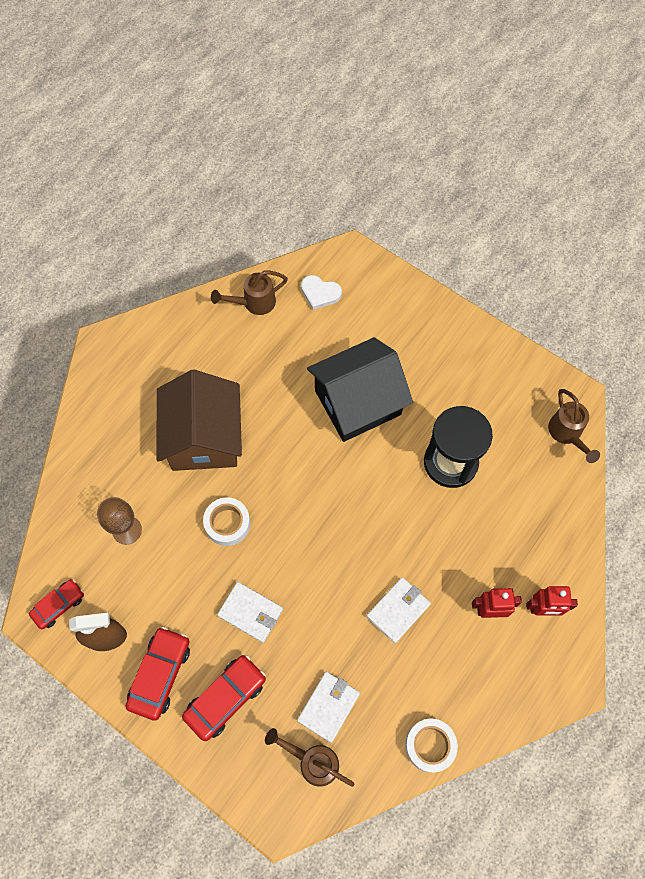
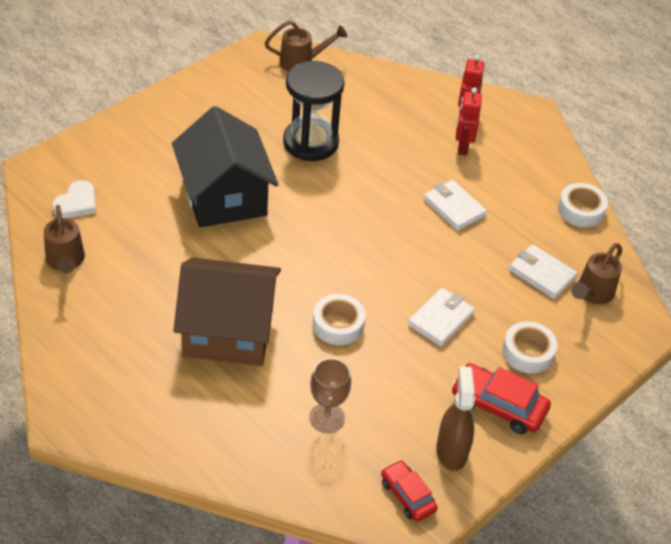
camera: 85 degrees left, 20 degrees down
red car [182,655,266,741] -> white tape [502,321,558,374]

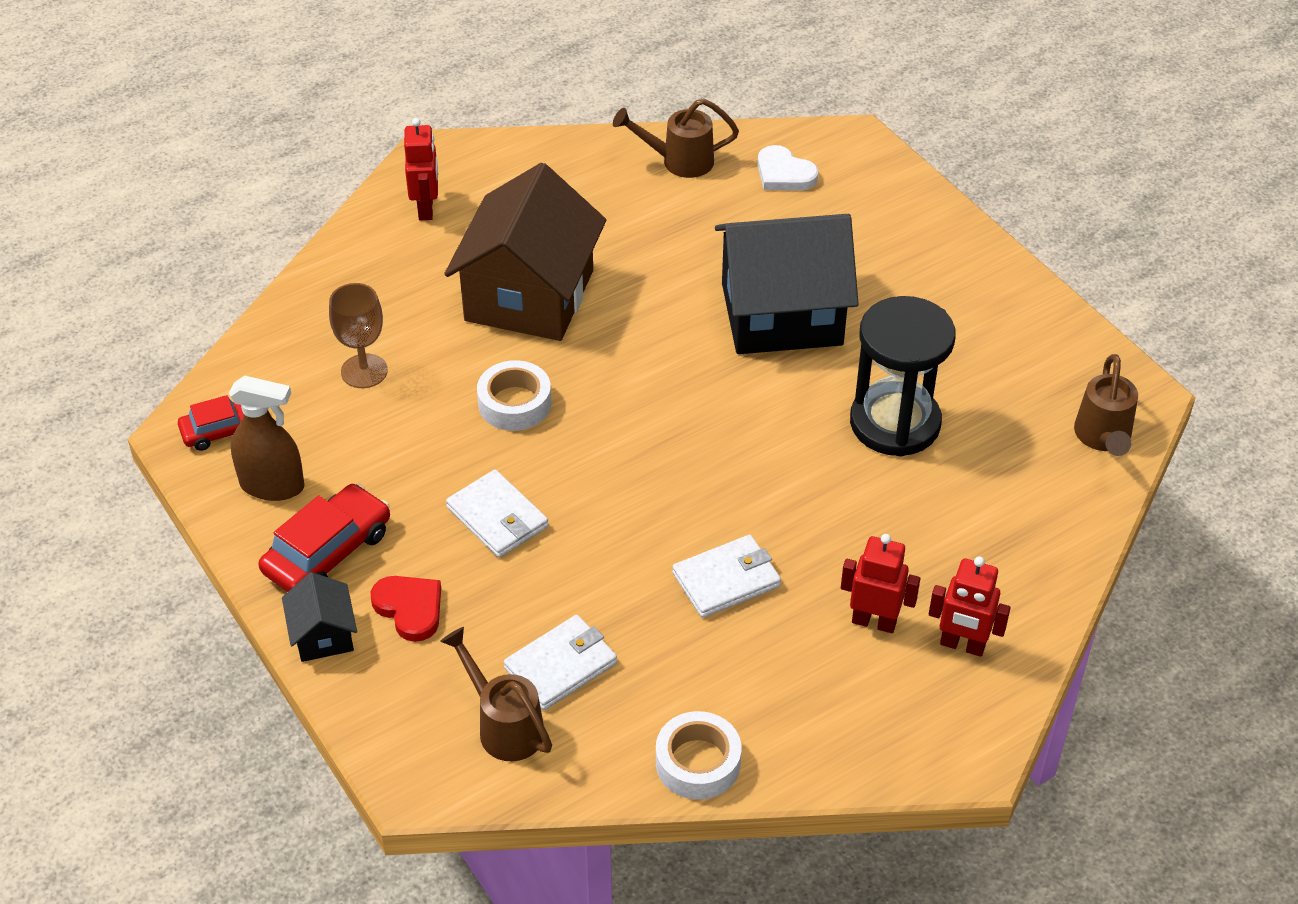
camera: 105 degrees right, 0 degrees up
white tape [502,321,558,374] -> red heart [371,576,441,642]
none -> black house [282,572,357,662]
none -> red robot [404,118,438,220]

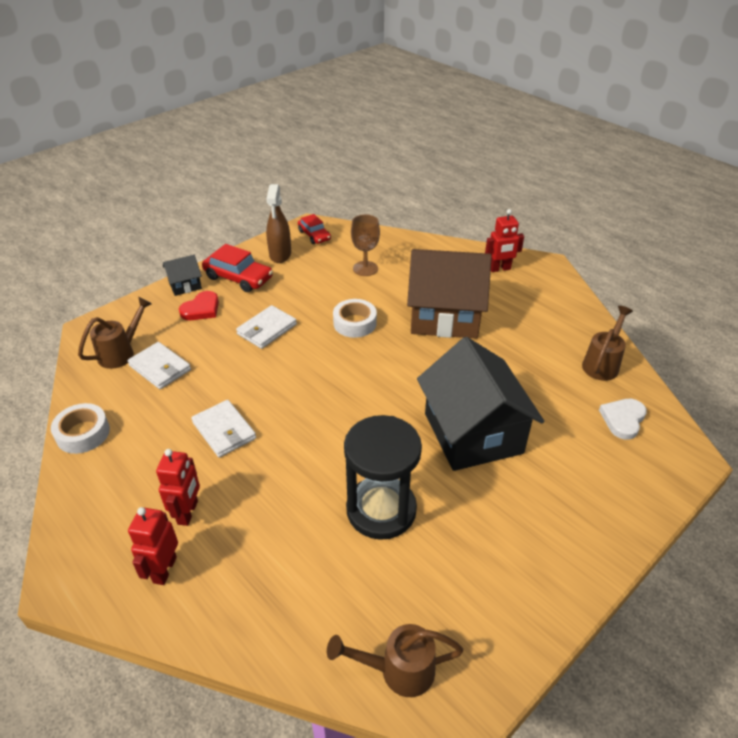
camera: 80 degrees right, 5 degrees down
brown watering can [613,98,739,178] -> brown watering can turned 45 degrees clockwise [582,306,633,381]

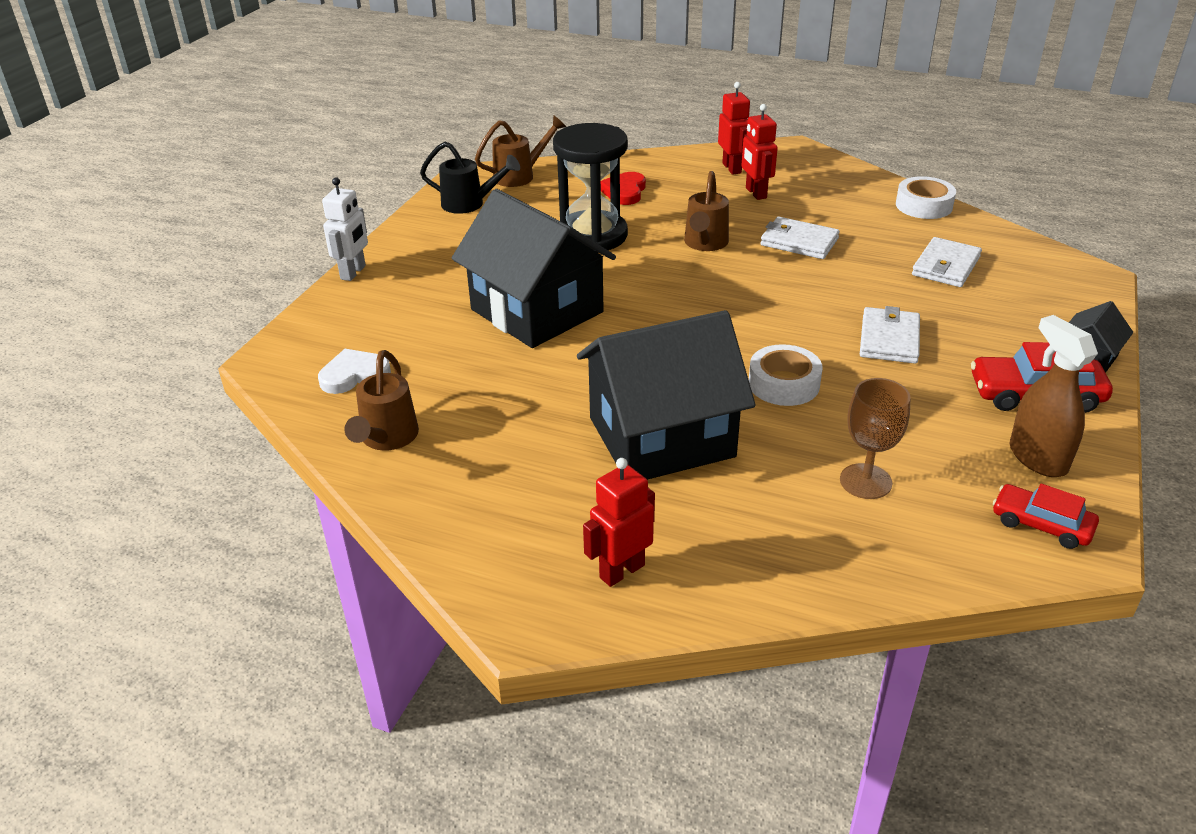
camera: 155 degrees right, 5 degrees down
brown watering can [78,297,152,369] -> brown watering can moved to [684,171,729,251]
white wallet [127,342,191,389] -> white wallet turned 75 degrees counterclockwise [912,237,982,287]
red heart [179,291,219,320] -> red heart moved to [601,172,646,205]
brown house [407,249,492,339] -> black house [577,310,756,480]
white heart [599,399,647,440] -> white heart turned 120 degrees counterclockwise [318,349,391,394]
none -> white robot [322,177,368,281]
none -> black watering can [420,142,520,214]

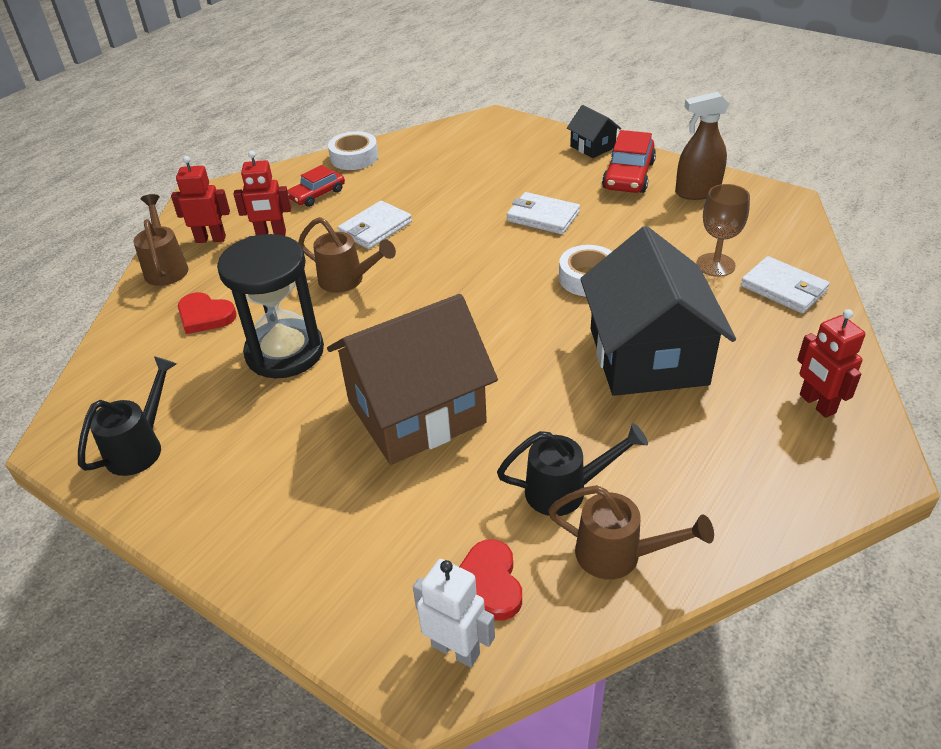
camera: 75 degrees left, 5 degrees up
white heart [318,349,391,394] -> red heart [459,539,522,620]
white robot [322,177,368,281] -> white robot moved to [413,559,495,667]
black house [452,189,616,348] -> brown house [327,294,498,465]
brown watering can [475,115,566,187] -> brown watering can moved to [133,194,188,286]
white wallet [912,237,982,287] -> white wallet moved to [741,256,830,314]
red car [993,484,1099,549] -> red car moved to [287,165,345,207]
none -> black watering can [497,423,648,516]

